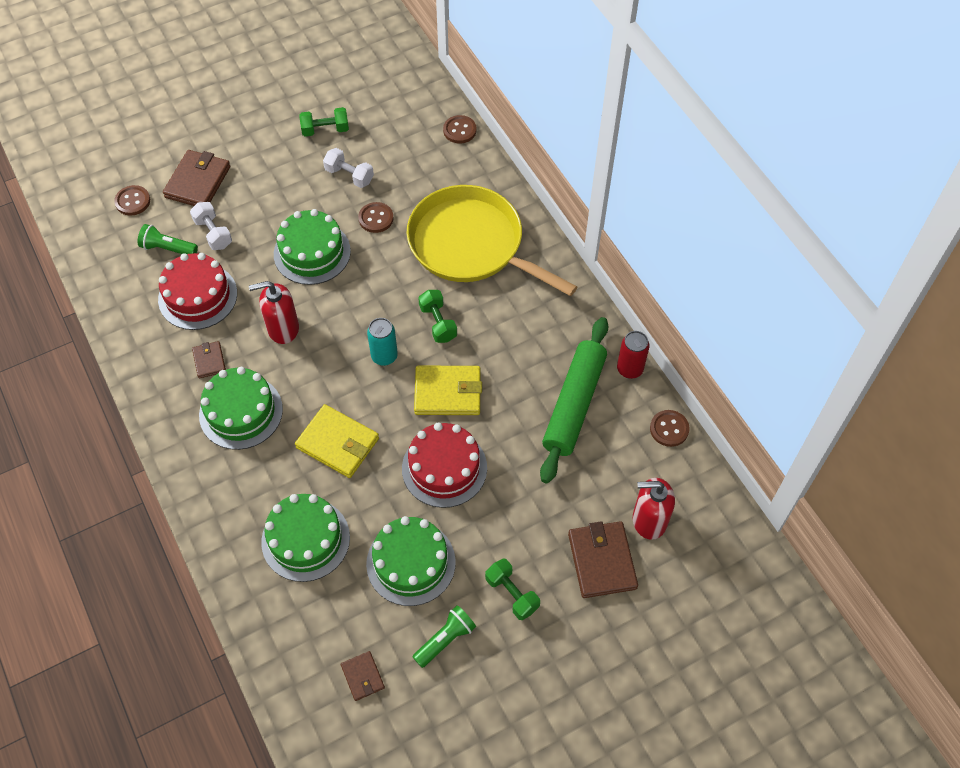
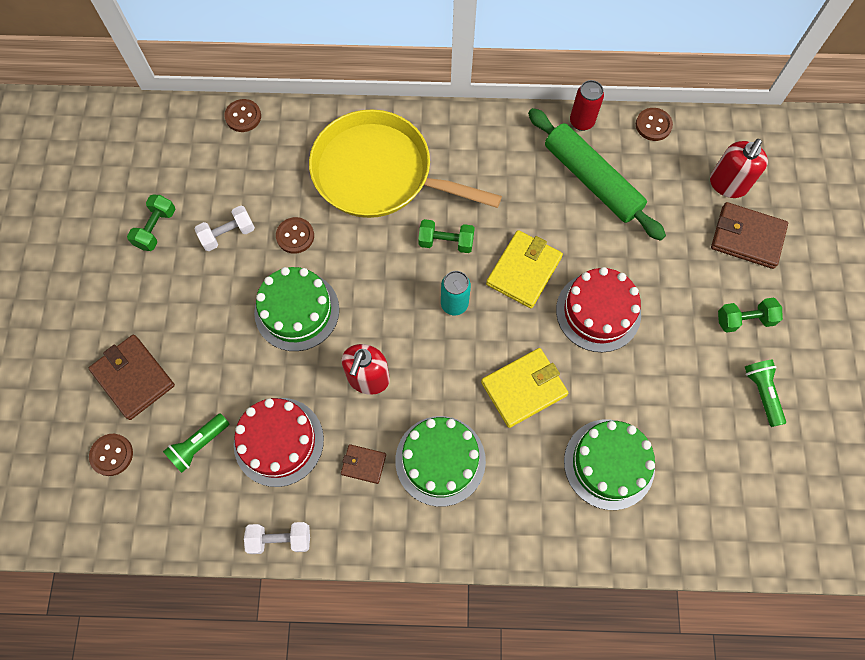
camera: 60 degrees left, 10 degrees up
white dumbbell [190,202,232,250] -> white dumbbell moved to [244,522,310,554]
brown wallet [341,651,385,701] -> none
green cake [366,516,456,606] -> none
yellow pan [406,185,577,296] -> yellow pan turned 45 degrees clockwise [309,109,502,218]

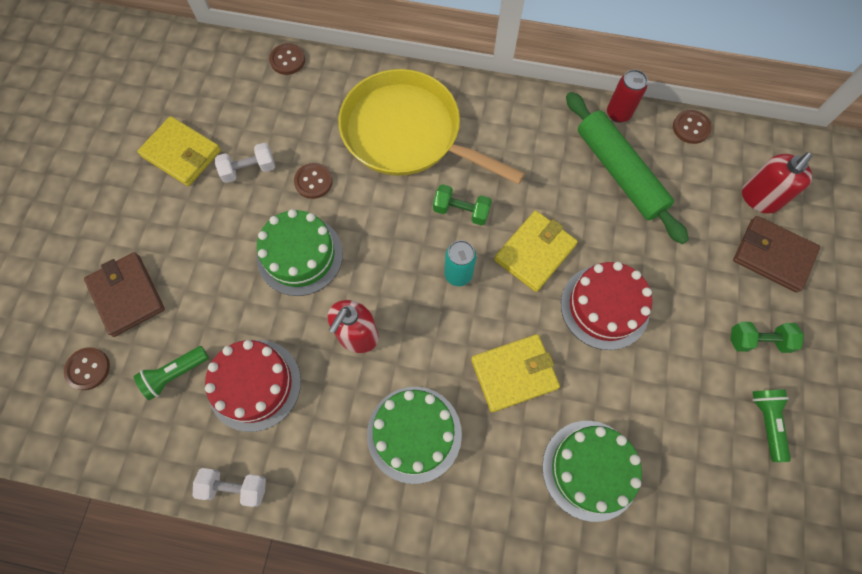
camera: 10 degrees right, 0 degrees up
green dumbbell [127,195,175,251] -> yellow wallet [137,116,221,186]
brown wallet [341,444,386,484] -> none

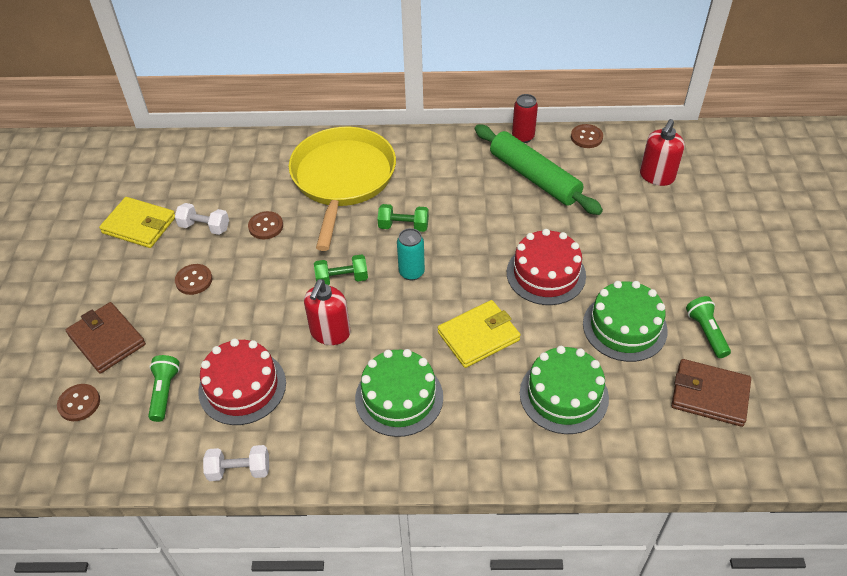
camera: 10 degrees left, 20 degrees down
green flashlight [134,346,209,400] -> green flashlight turned 135 degrees clockwise [148,355,180,422]
white dumbbell [215,143,275,183] -> white dumbbell turned 45 degrees clockwise [175,203,229,235]
green cake [257,209,343,296] -> green cake moved to [583,281,668,362]
brown button [269,43,305,75] -> brown button moved to [175,264,212,295]
yellow pan [339,69,525,184] -> yellow pan turned 75 degrees clockwise [289,127,396,251]
yellow wallet [494,210,578,292] -> none
green dumbbell [730,322,804,353] -> green dumbbell moved to [314,255,368,285]
brown wallet [733,216,820,293] -> brown wallet moved to [671,359,751,427]

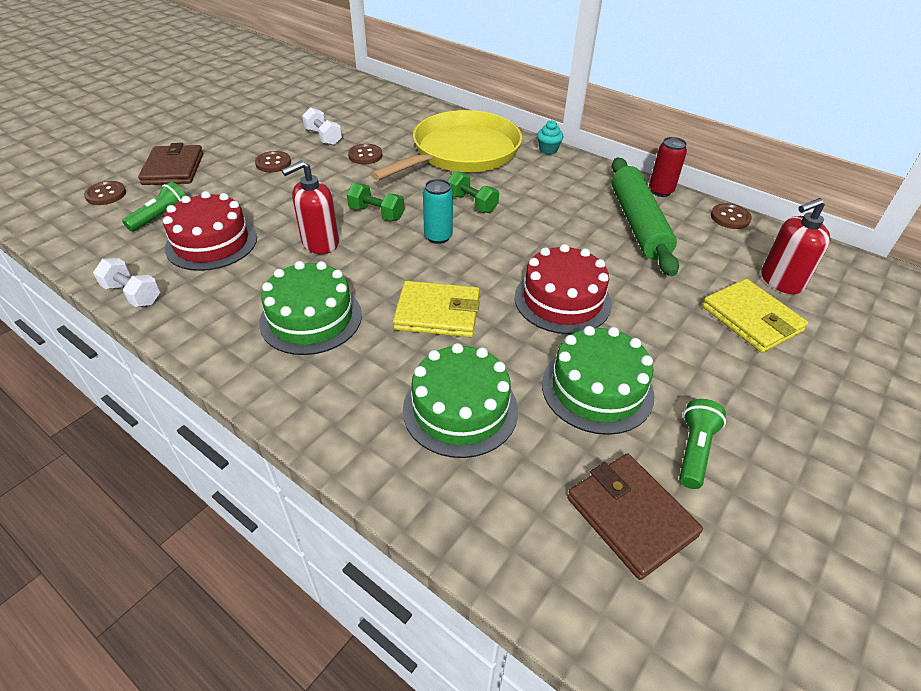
camera: 35 degrees right, 5 degrees down
yellow wallet [99,197,175,248] -> yellow wallet moved to [702,279,808,353]
none -> turquoise cupcake [537,120,564,155]

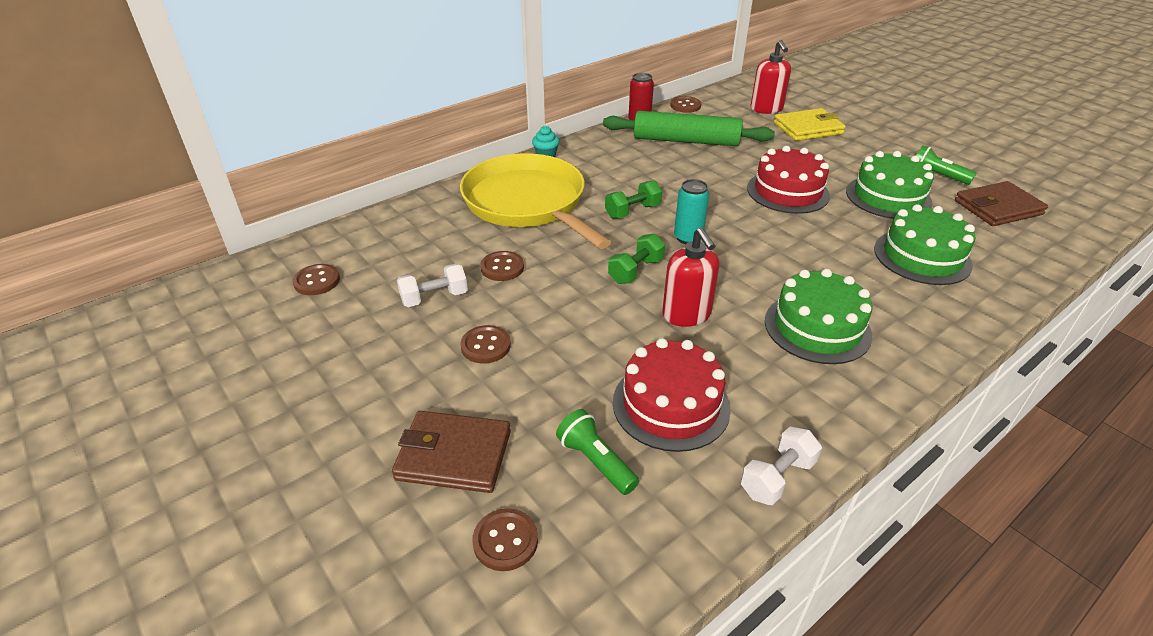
camera: 75 degrees left, 5 degrees down
yellow wallet [393,281,480,337] -> none
none -> brown button [293,264,340,295]

